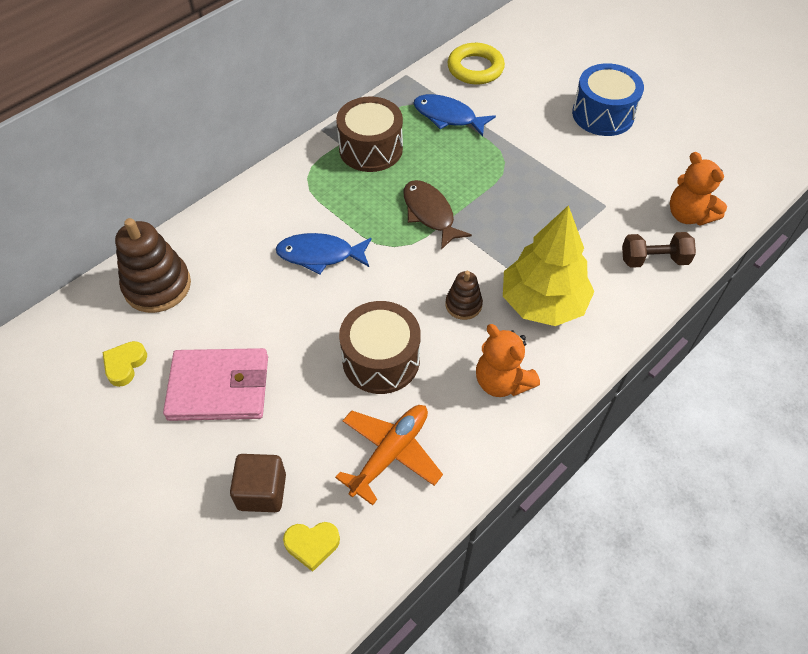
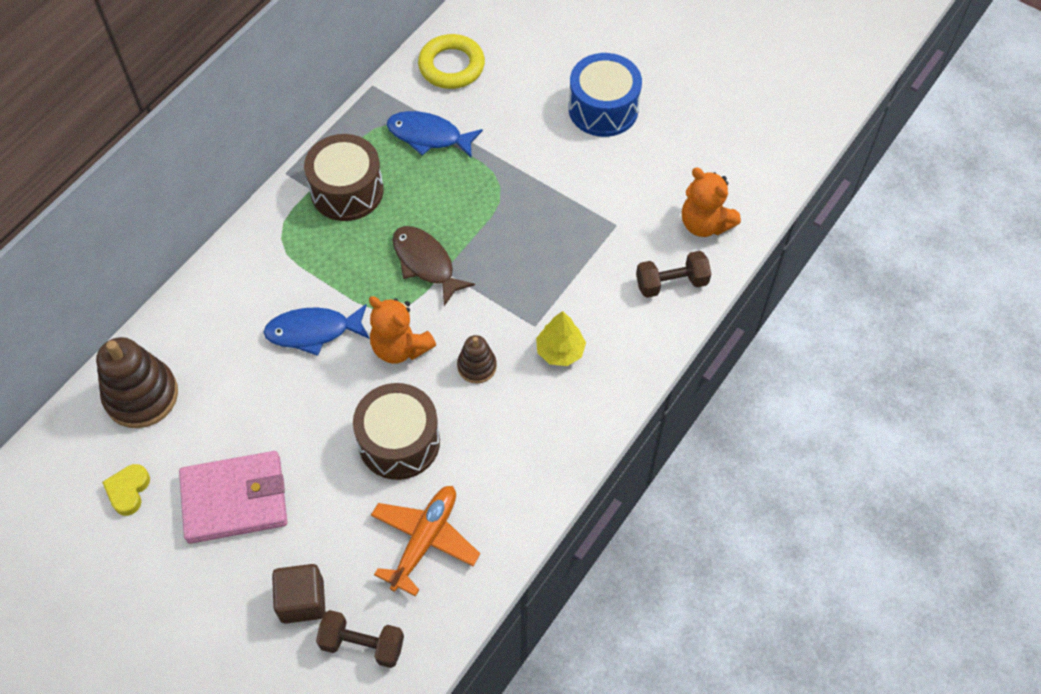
camera: 10 degrees left, 5 degrees up
yellow heart [283,522,340,572] -> brown dumbbell [316,610,404,668]
orange teddy bear [476,324,540,397] -> orange teddy bear moved to [369,296,436,364]
yellow tree [503,205,594,326] -> yellow tree [536,311,586,366], size x0.52

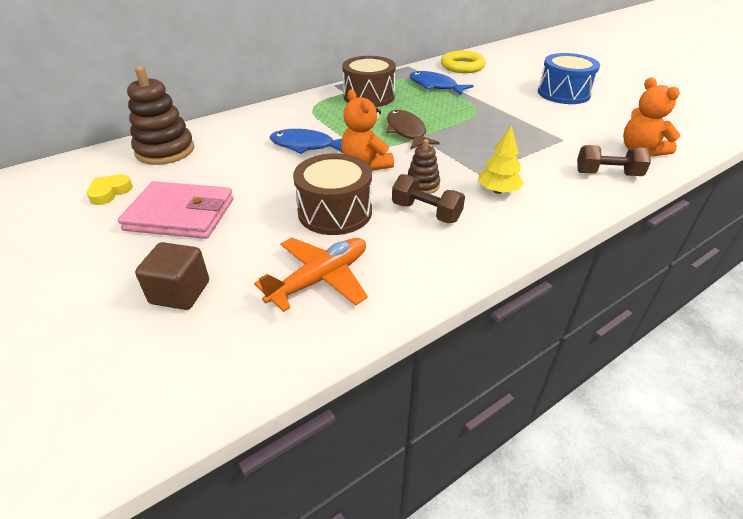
camera: 20 degrees right, 20 degrees down
brown dumbbell [316,610,404,668] -> brown dumbbell moved to [392,174,465,223]

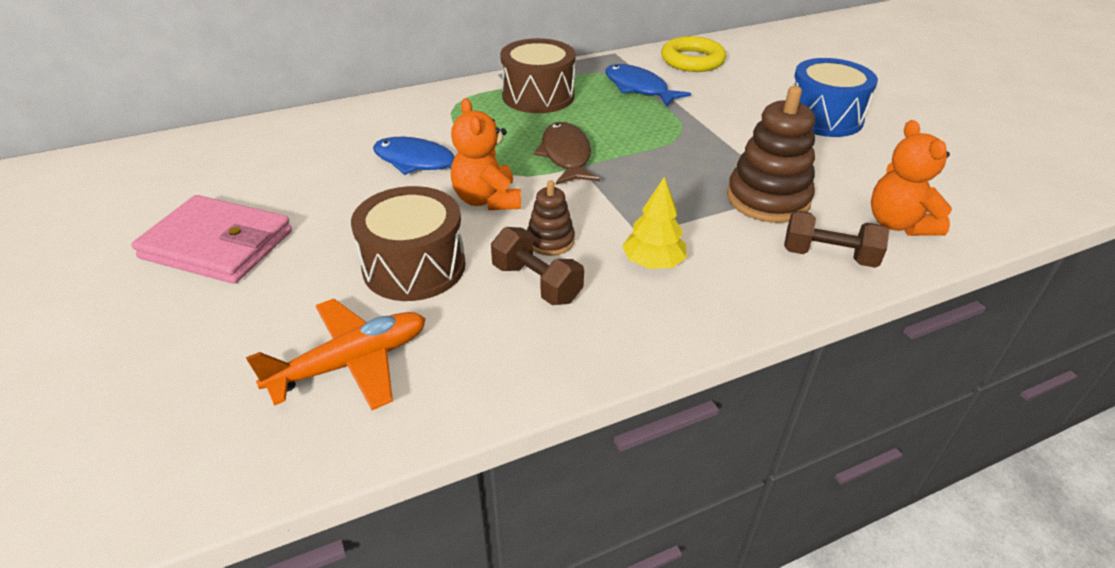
camera: 10 degrees right, 0 degrees up
yellow heart [87,174,133,205] -> none
brown stacking toy [127,66,194,165] -> brown stacking toy moved to [727,86,815,223]
brown cube [135,242,209,310] -> none

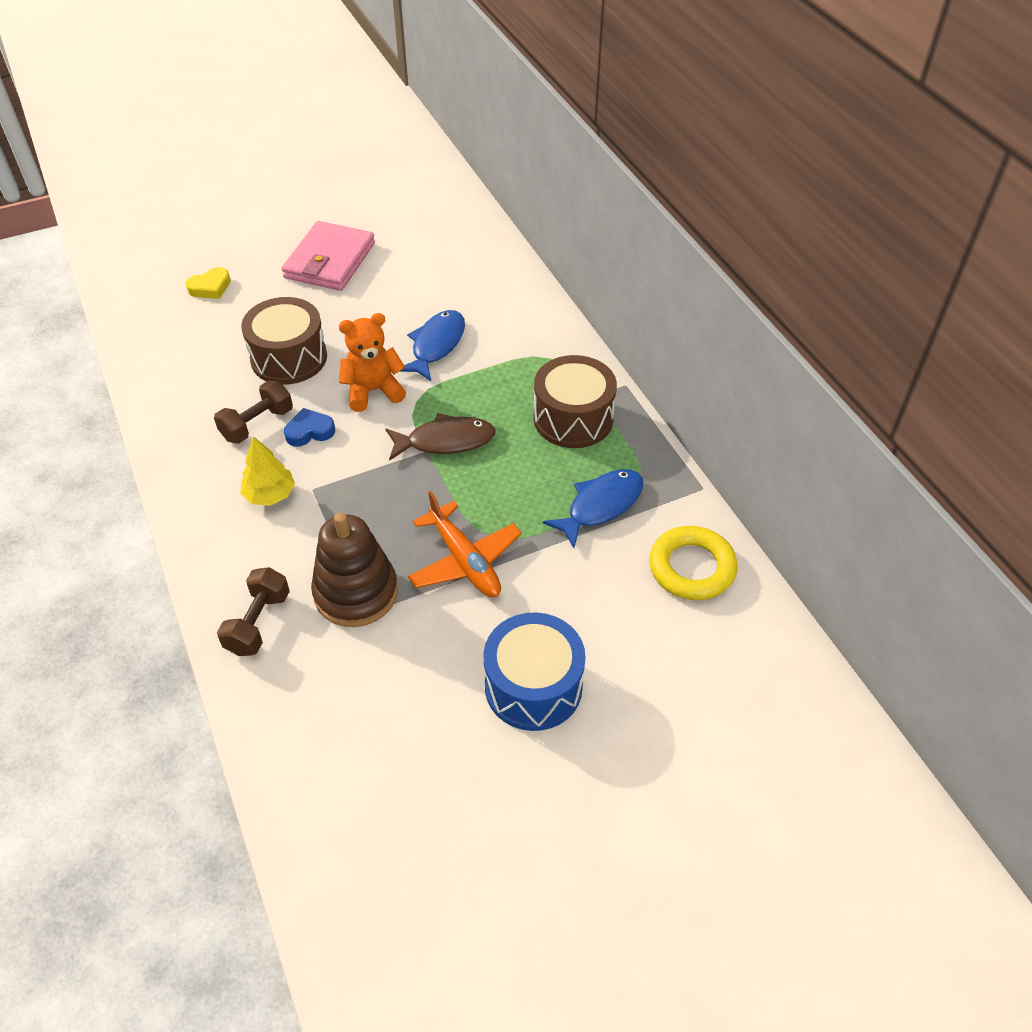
camera: 90 degrees right, 10 degrees up
orange plane [246,299,426,410] -> orange plane moved to [408,491,522,597]
brown stacking toy [527,180,575,256] -> blue heart [284,408,335,447]
orange teddy bear [871,120,952,236] -> none
none -> yellow heart [186,267,231,299]

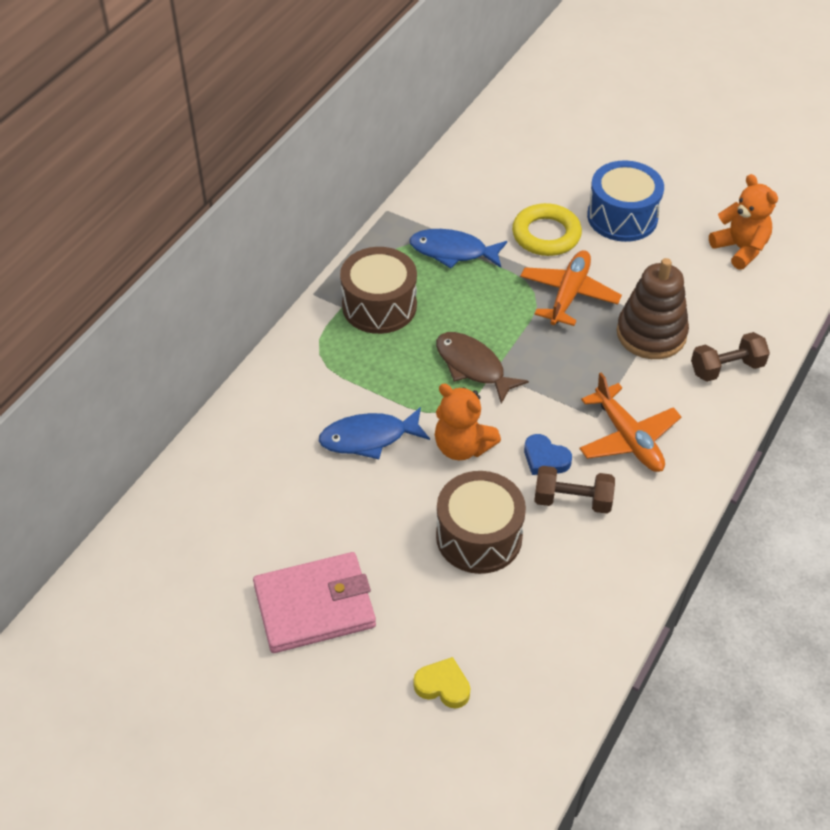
camera: 125 degrees left, 0 degrees up
yellow tree [240,436,295,506] -> orange plane [579,372,681,472]
yellow ring [649,526,737,600] -> yellow ring moved to [512,203,582,256]
none -> orange teddy bear [709,174,778,270]

